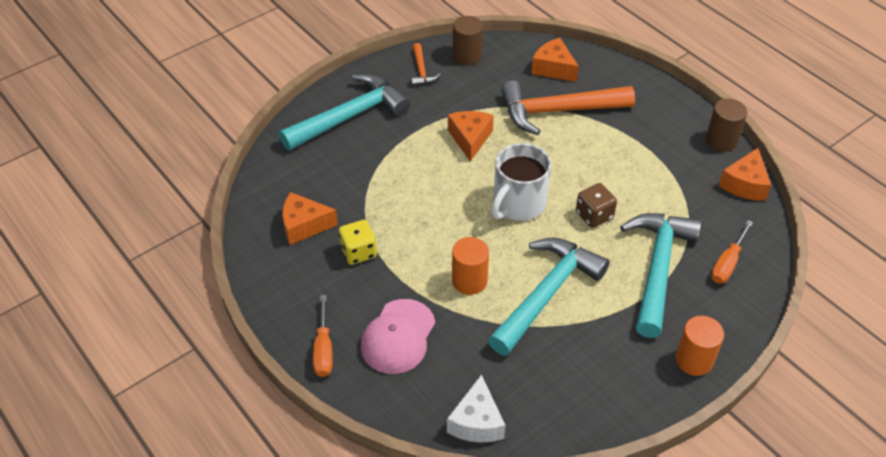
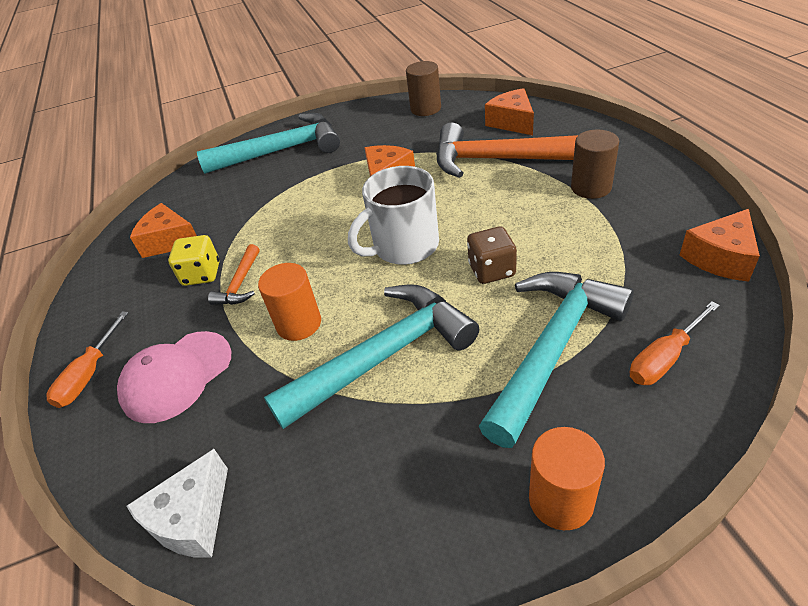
camera: 25 degrees right, 5 degrees down
orange hammer [411,43,441,86] -> orange hammer moved to [208,244,259,305]
brown cylinder [706,99,747,152] -> brown cylinder moved to [571,130,619,199]

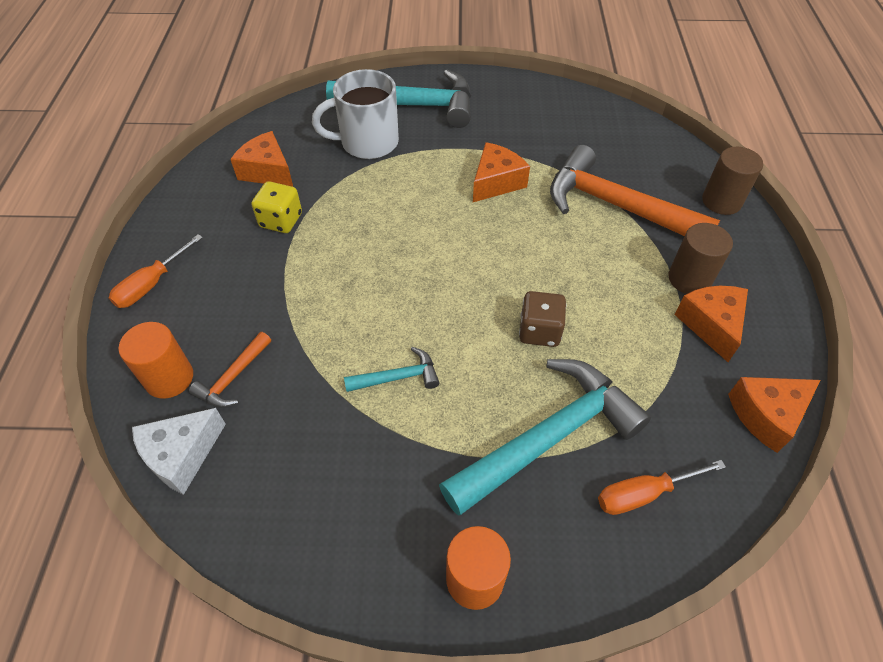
camera: 15 degrees right, 10 degrees up
pink cap [117,331,231,423] -> none
orange hammer [208,244,259,305] -> orange hammer moved to [189,332,271,408]
orange cylinder [258,263,321,341] -> orange cylinder moved to [118,322,193,399]
turquoise hammer [264,284,479,429] -> turquoise hammer [344,347,439,392], size x0.46
white mug [348,166,439,265] -> white mug moved to [312,69,399,159]
brown cylinder [406,61,441,116] -> brown cylinder moved to [702,147,763,215]
orange cheese [485,88,534,135] -> orange cheese moved to [674,286,748,362]

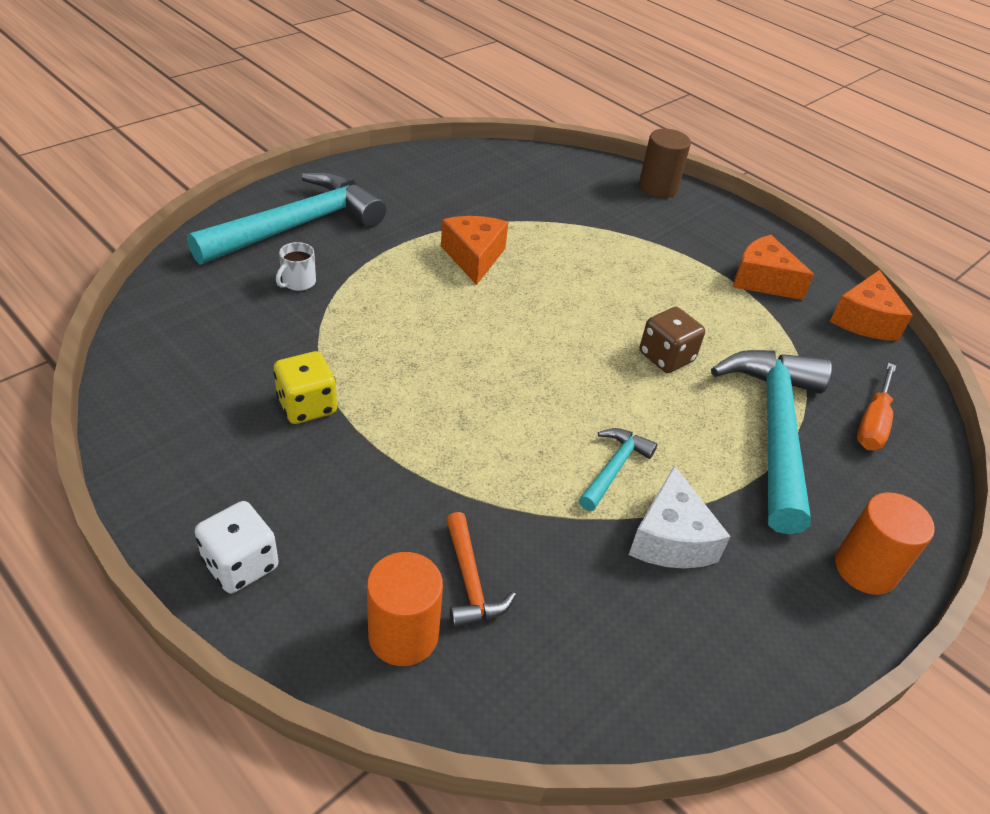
camera: 50 degrees left, 10 degrees down
orange screwdriver [109,234,203,308] -> white dice [195,501,279,593]
white cheese [132,408,226,495] -> white cheese moved to [629,465,731,568]
orange cheese [230,131,293,187] -> none
white mug [312,69,399,159] -> white mug [276,242,316,291], size x0.43
orange hammer [550,145,720,236] -> none
brown cylinder [668,223,733,294] -> none

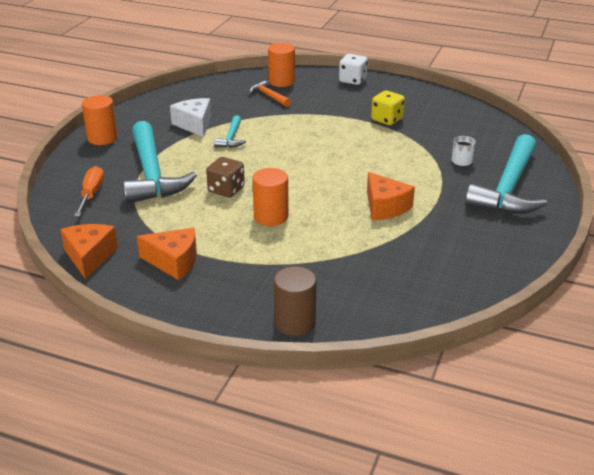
camera: 160 degrees right, 10 degrees down
none -> orange cylinder [252,168,289,226]

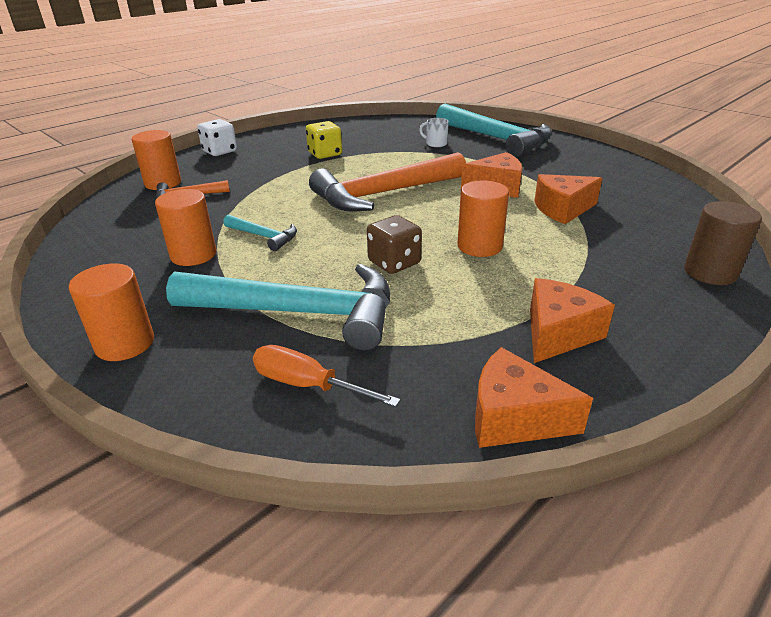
camera: 65 degrees left, 0 degrees up
white cheese [170,98,211,137] -> orange cylinder [155,189,216,266]
none -> orange hammer [309,152,466,212]
none -> orange cheese [534,174,602,224]

